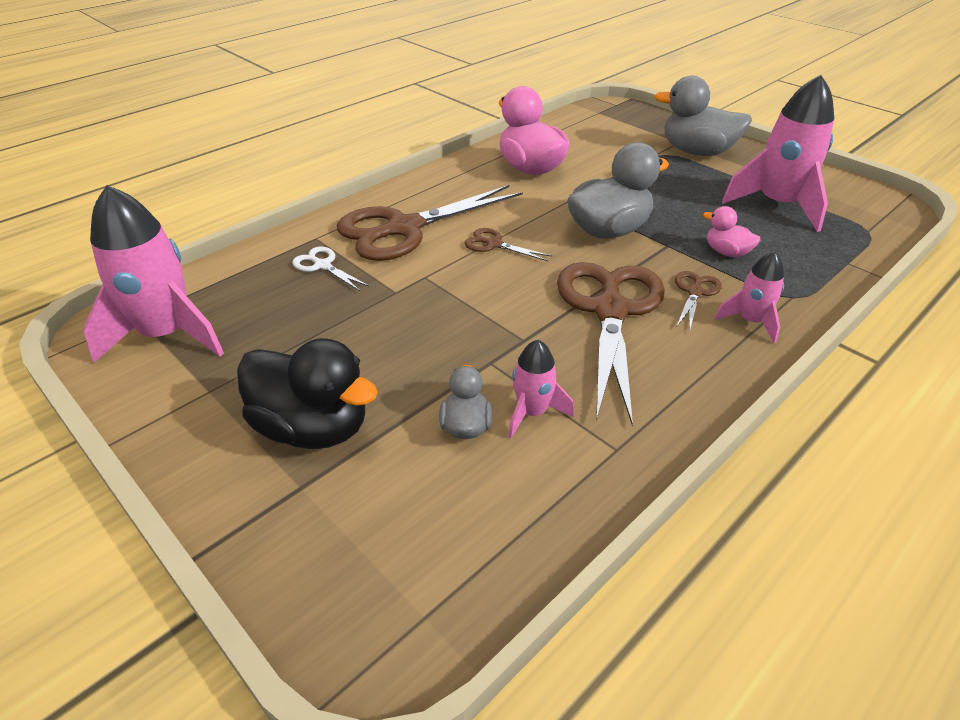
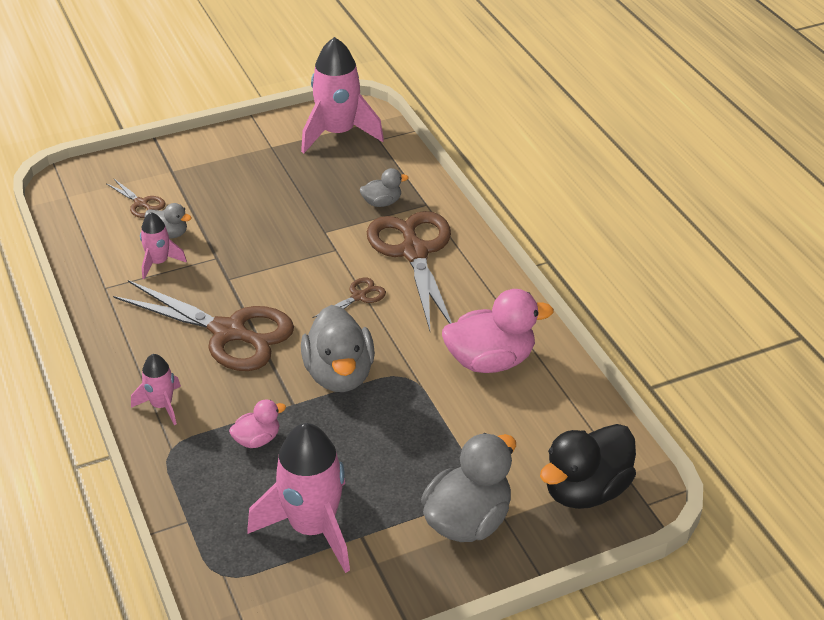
camera: 110 degrees right, 0 degrees up
black duck [237,338,378,449] -> black duck moved to [540,424,636,509]
white scissors [292,247,370,291] -> grey duck [360,168,409,207]
brown scissors [675,271,722,332] -> brown scissors moved to [106,179,166,218]

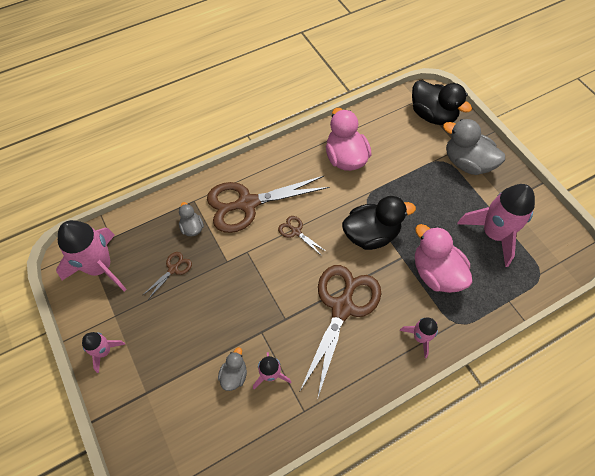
camera: 95 degrees left, 20 degrees up
brown scissors [106,179,166,218] -> brown scissors moved to [143,252,192,298]
pink duck [229,400,286,448] -> pink duck [415,224,472,293], size x1.94
grey duck [301,305,375,392] -> black duck [342,196,416,250]
none -> pink rocket [82,332,126,373]

